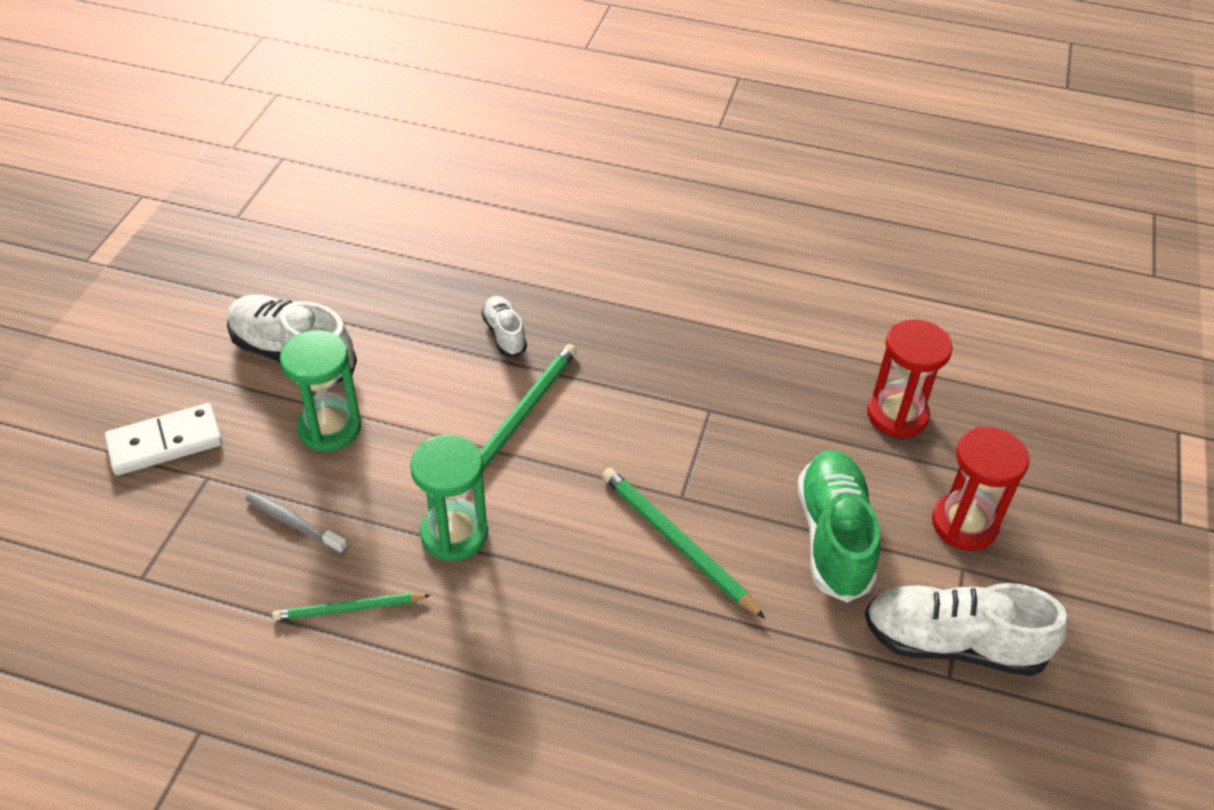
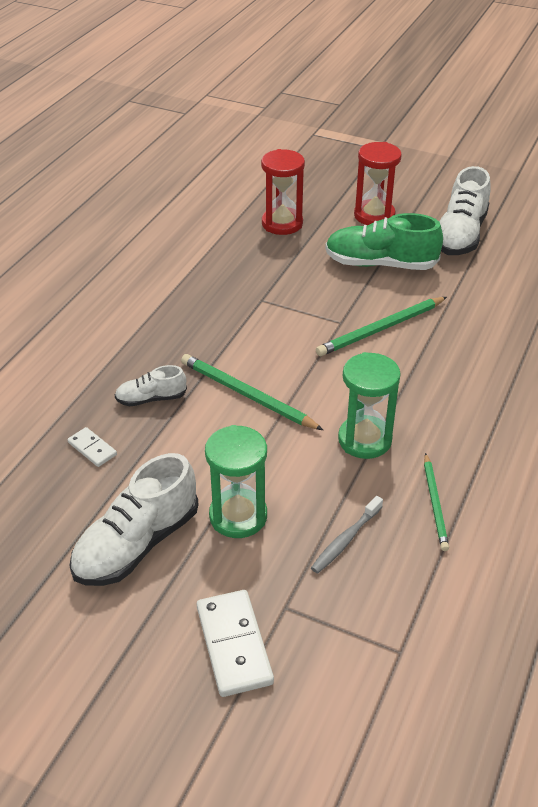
camera: 80 degrees left, 5 degrees down
none -> white domino [68,427,117,467]

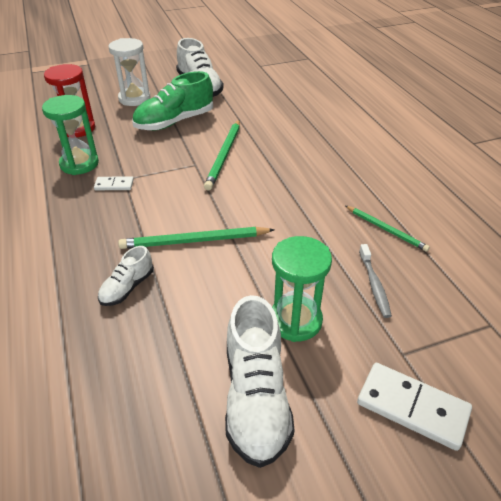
camera: 45 degrees left, 0 degrees up
white domino [68,427,117,467] -> white domino moved to [94,176,134,190]
green hourglass [338,352,401,459] -> green hourglass moved to [42,95,99,175]
red hourglass [354,142,402,225] -> white hourglass [108,38,151,106]

